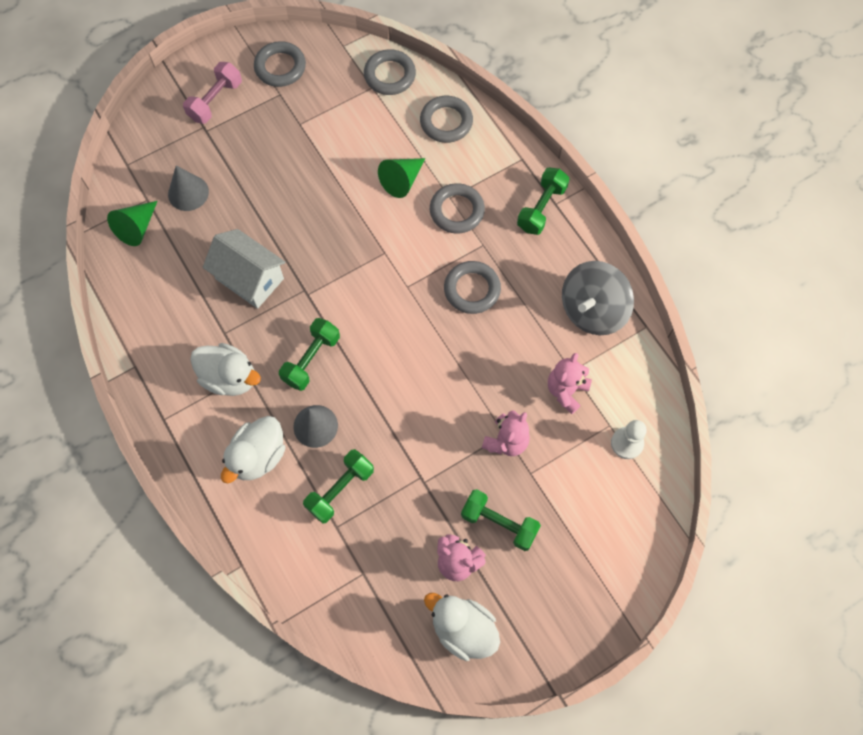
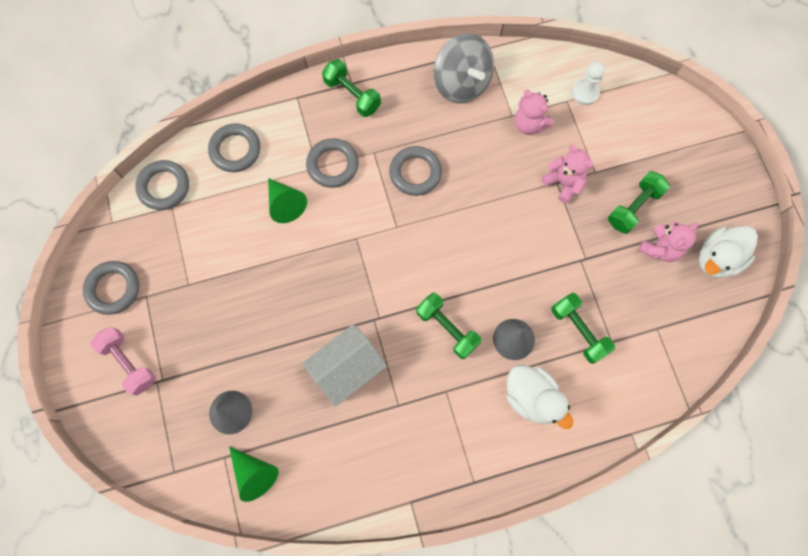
camera: 75 degrees left, 5 degrees up
white duck [190,343,261,396] -> none

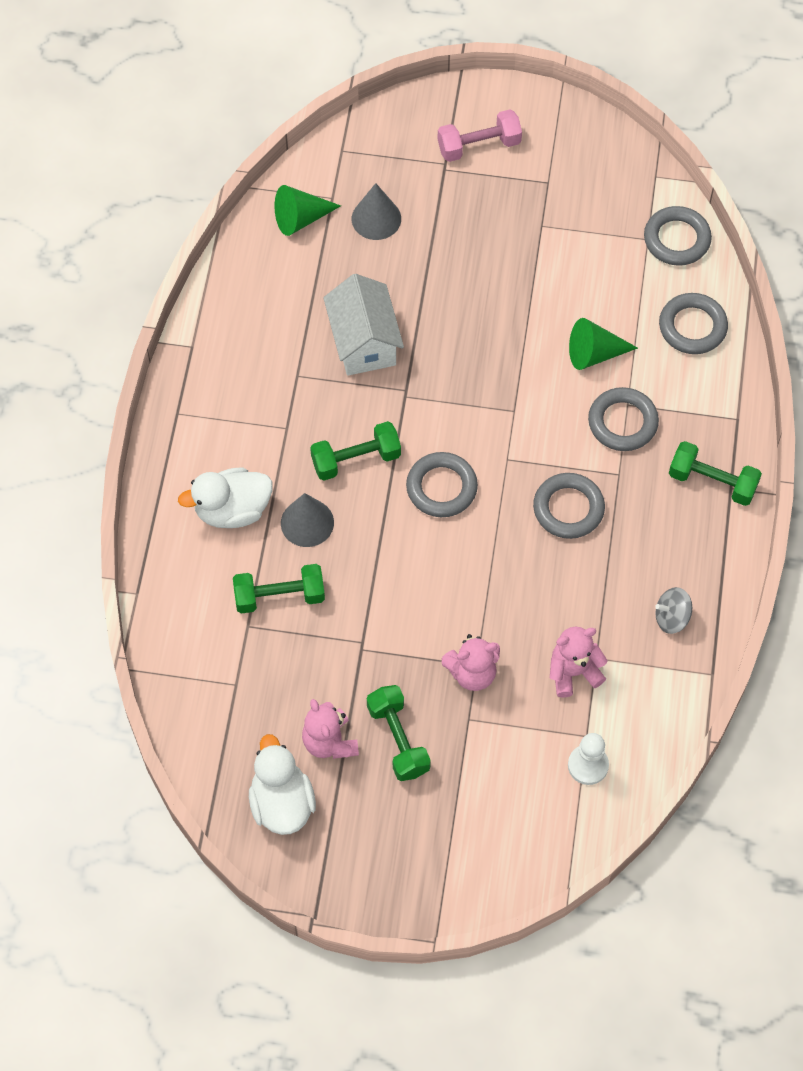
camera: 115 degrees right, 10 degrees down
grey ring [83,261,139,315] -> grey ring moved to [406,452,478,517]
green dumbbell [322,59,381,117] -> green dumbbell turned 45 degrees clockwise [669,441,762,506]
grey spinning top [434,33,494,103] -> grey spinning top [655,587,692,634], size x0.49

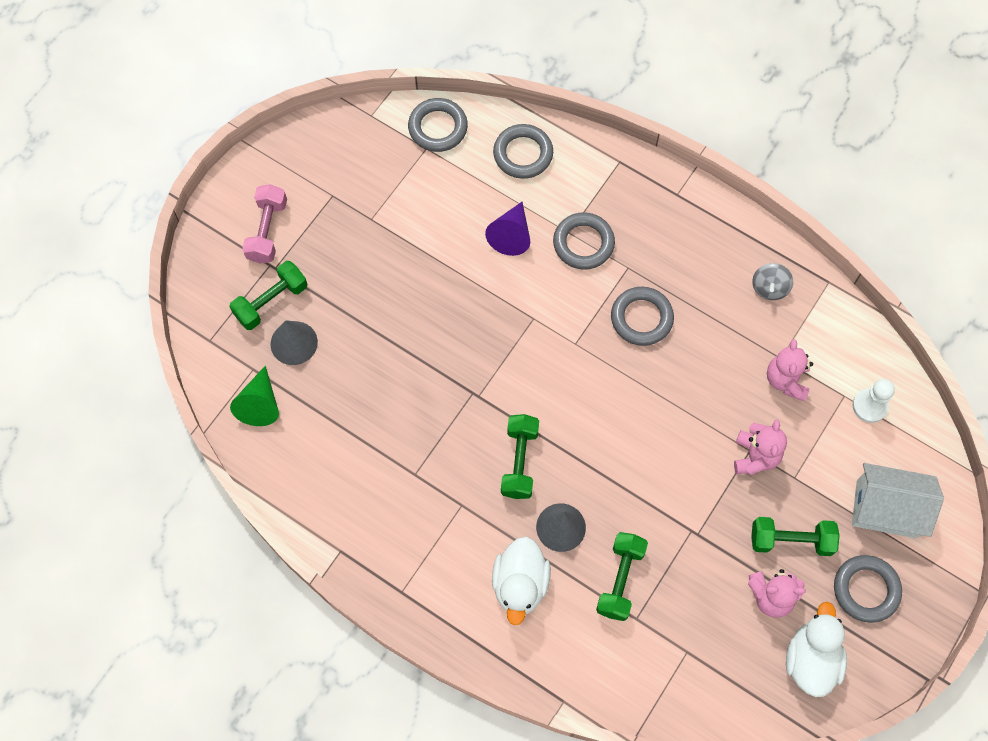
camera: 65 degrees left, 5 degrees up
white duck [249,734,316,835] -> white duck turned 90 degrees clockwise [786,602,847,697]
white house [323,274,404,376] -> white house moved to [852,463,944,538]
grey ring [406,452,478,517] -> grey ring moved to [834,555,902,623]
green cone [569,318,638,370] -> purple cone [485,202,530,256]
green dumbbell [669,441,762,506] -> green dumbbell moved to [229,261,307,330]

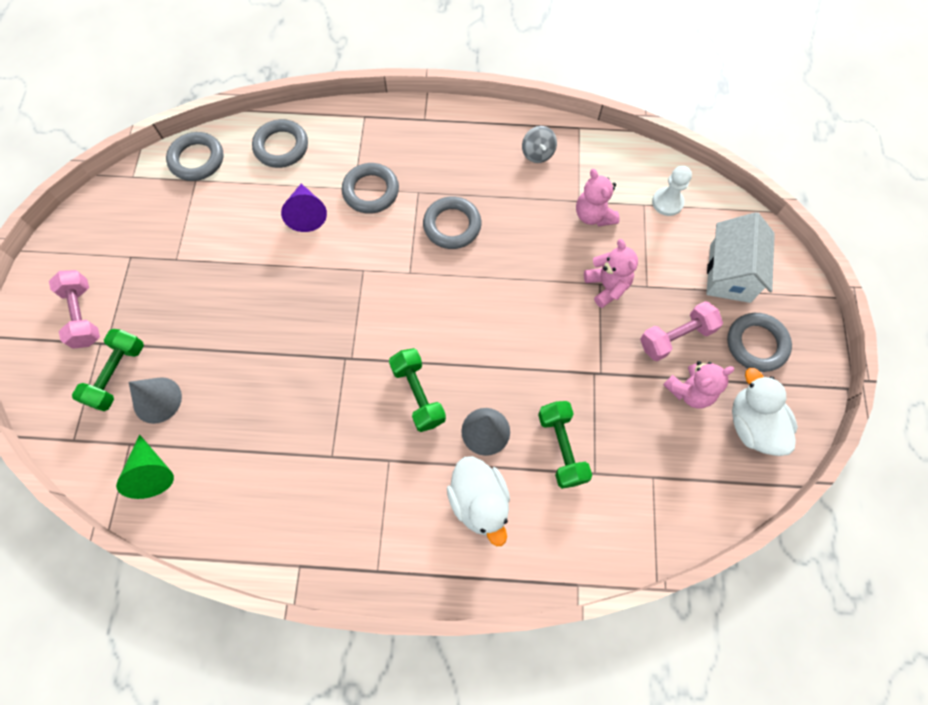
camera: 30 degrees left, 0 degrees up
green dumbbell [751,517,840,556] -> pink dumbbell [640,301,723,361]
white house [852,463,944,538] -> white house turned 60 degrees counterclockwise [706,212,775,303]

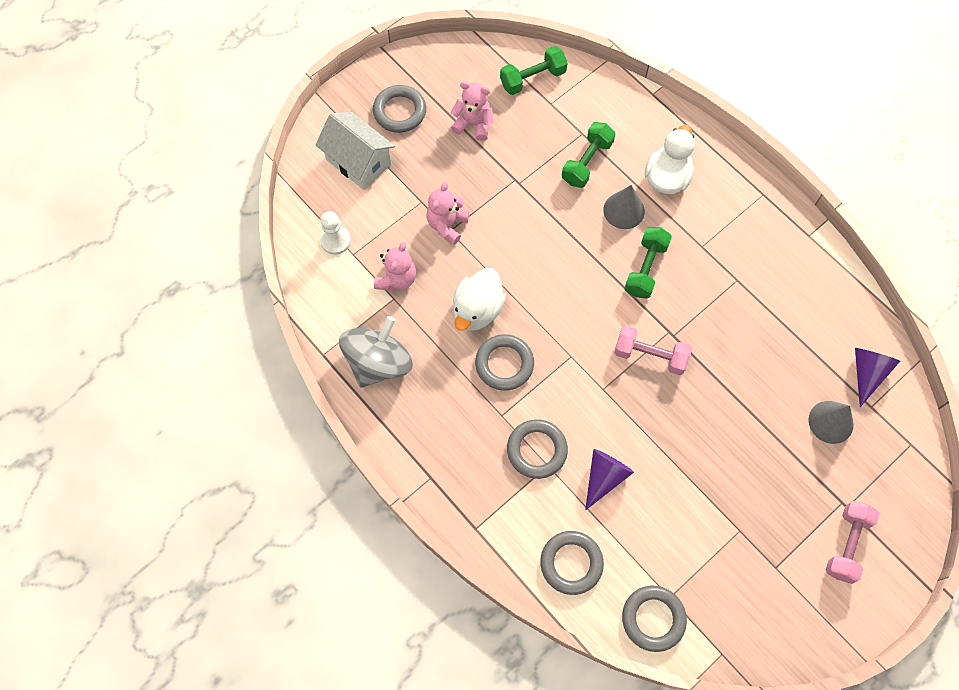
camera: 135 degrees left, 0 degrees up
green dumbbell [72,329,144,411] -> green dumbbell moved to [500,46,567,95]
green cone [116,435,174,499] -> purple cone [855,348,900,407]
grey spinning top [522,126,557,163] -> grey spinning top [339,316,413,388], size x2.04
pink dumbbell [640,301,723,361] -> pink dumbbell moved to [614,326,692,375]
white house [706,212,775,303] -> white house turned 75 degrees clockwise [316,112,395,190]
white duck [732,368,798,456] -> white duck moved to [453,268,506,331]

